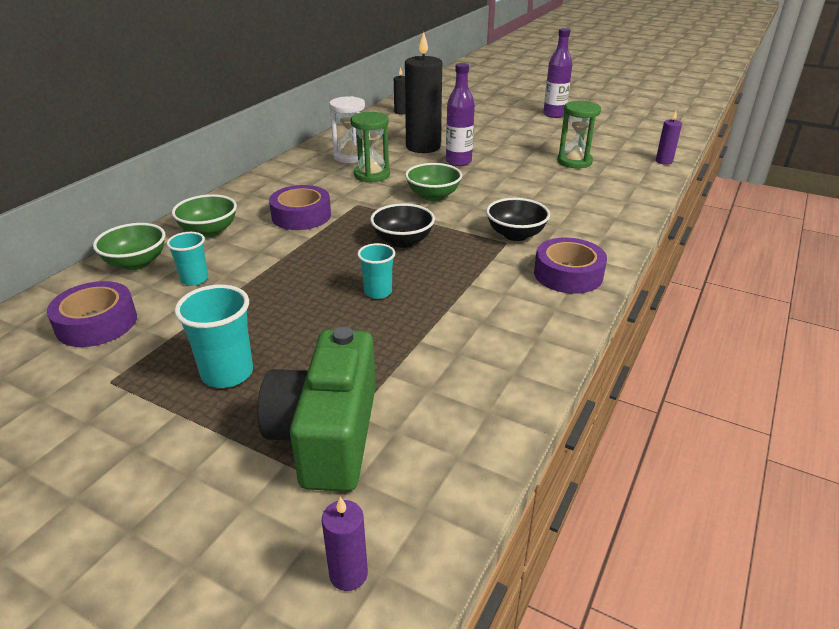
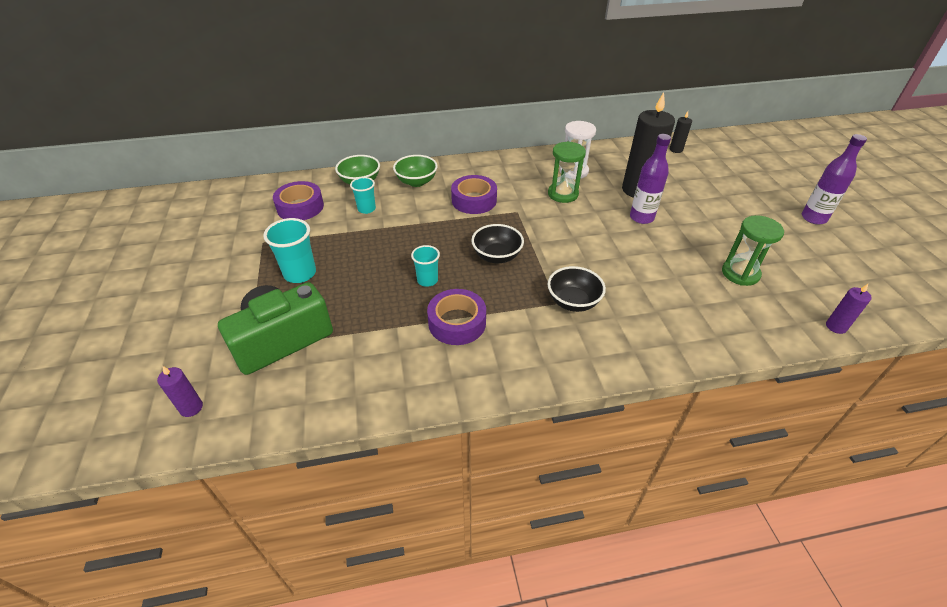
camera: 50 degrees right, 10 degrees up
green bowl [405,163,462,201] -> none
purple tape [534,238,607,294] -> purple tape moved to [427,289,486,345]

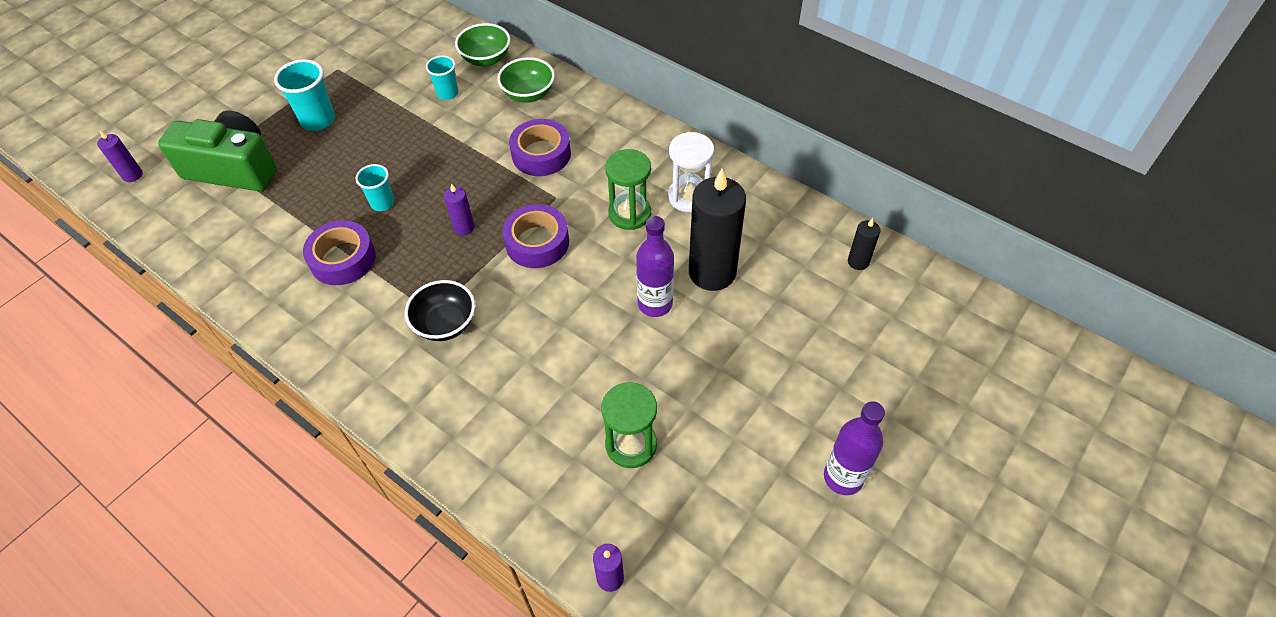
camera: 50 degrees right, 10 degrees up
purple tape [273,181,324,220] -> purple tape moved to [502,204,569,268]
black bowl [471,224,524,263] -> purple candle [444,183,474,235]

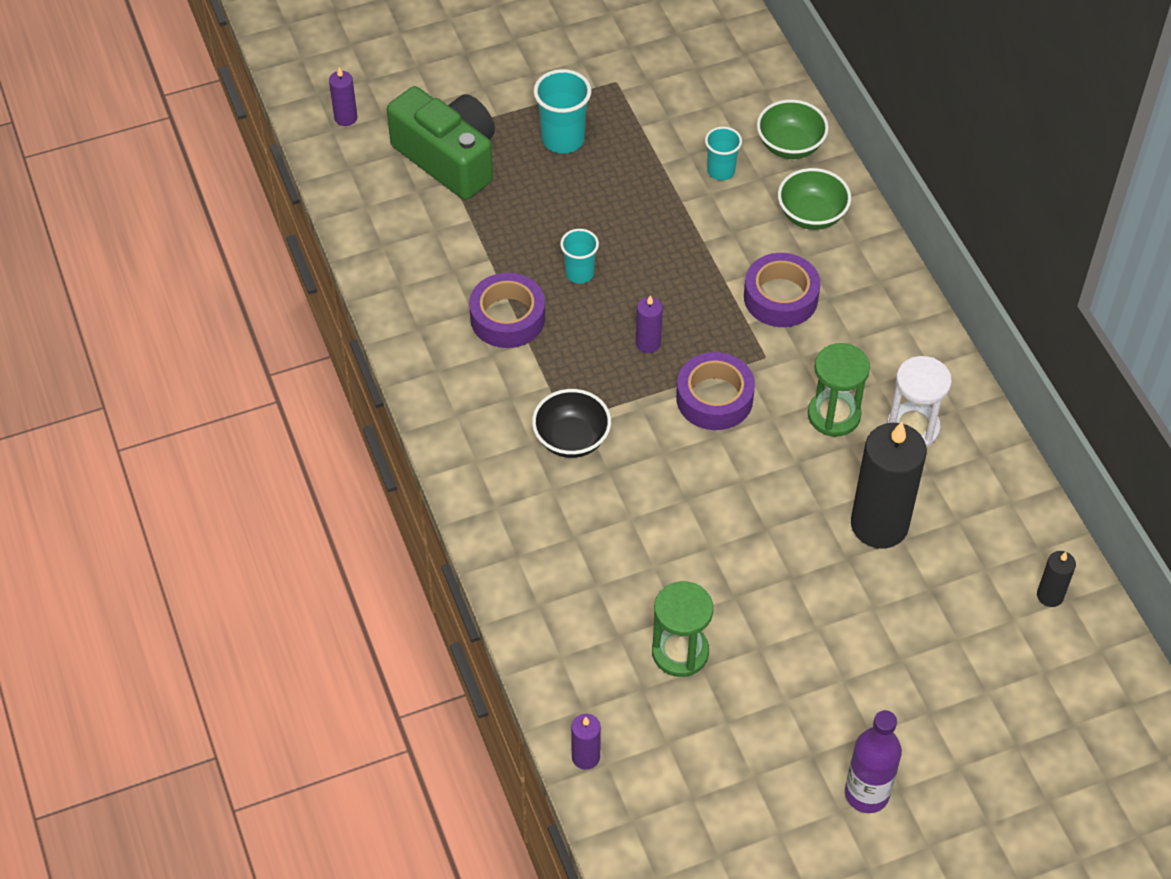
camera: 30 degrees right, 0 degrees up
purple bottle [636,216,674,317] -> none

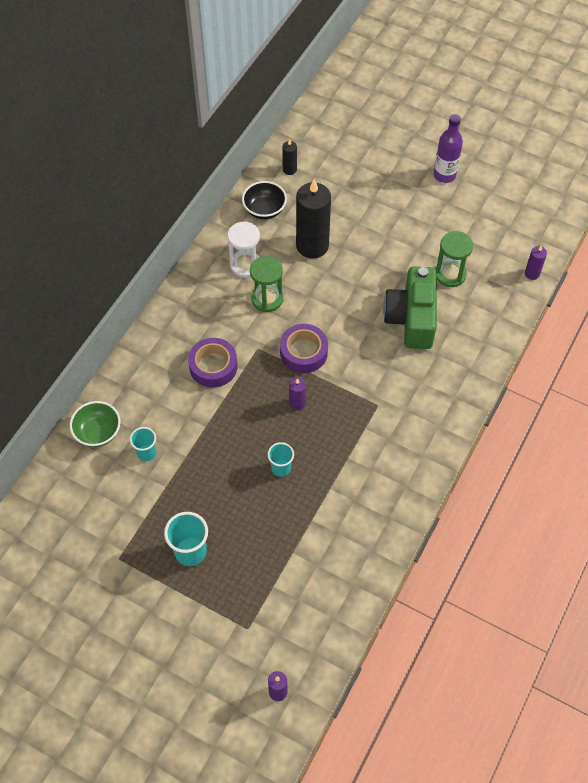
camera: 130 degrees left, 5 degrees up
green camera [387,86,495,200] -> green camera moved to [383,266,437,349]
purple tape [469,273,545,348] -> none
black bowl [532,389,611,458] -> black bowl moved to [242,181,287,220]
green bowl [778,168,851,230] -> none

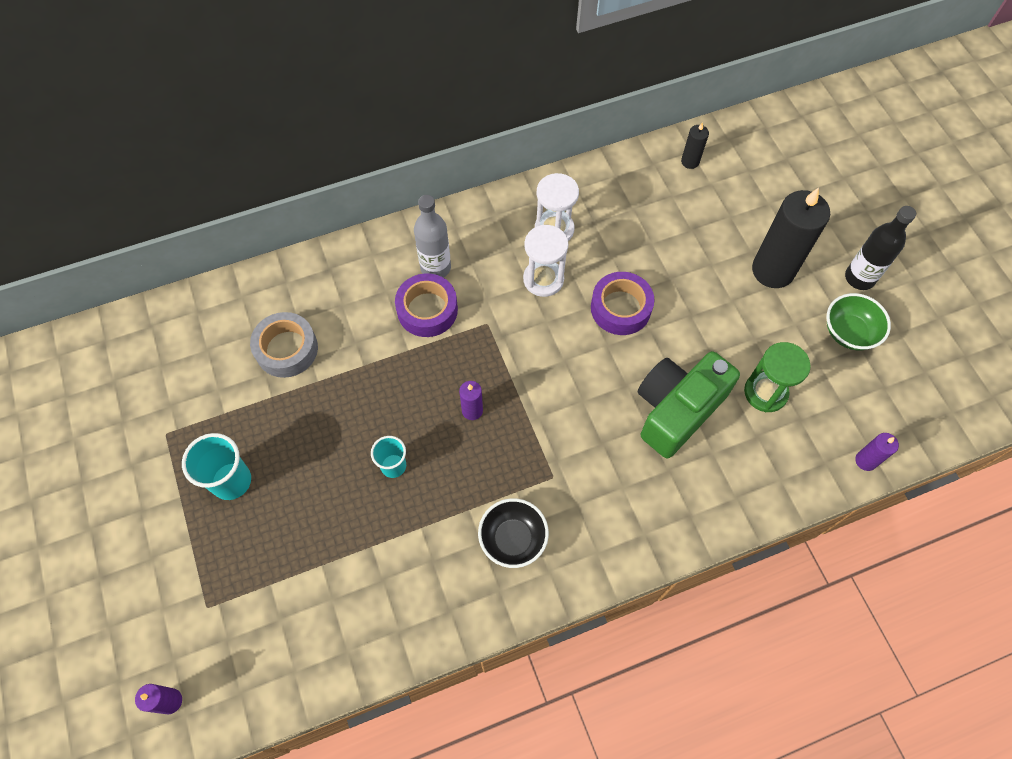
camera: 40 degrees right, 5 degrees up
green bowl [70,401,121,447] -> green bowl moved to [827,293,891,350]
turquoise cup [130,427,156,461] -> grey tape [250,312,318,378]
black bowl [242,181,287,220] -> black bowl moved to [478,498,549,568]
green hourglass [250,256,283,312] -> white hourglass [523,225,568,297]
purple tape [280,324,328,373] -> purple tape moved to [591,272,654,335]
black candle [296,179,331,259] -> black candle moved to [752,187,830,288]
purple bottle [434,114,463,183] -> black bottle [845,206,916,290]
none -> grey bottle [414,195,451,278]

